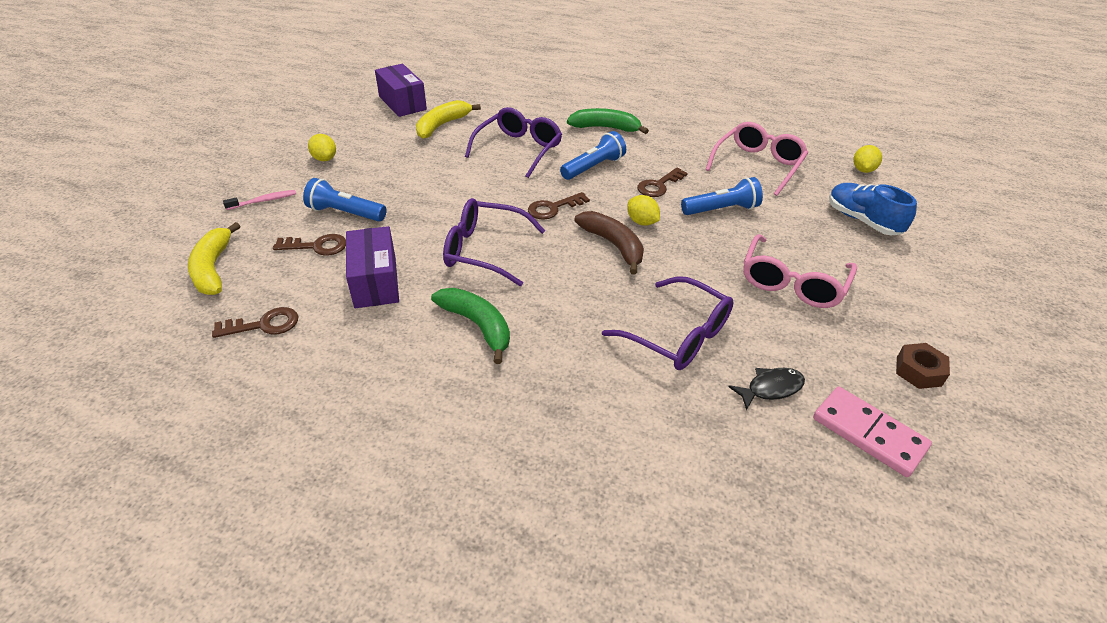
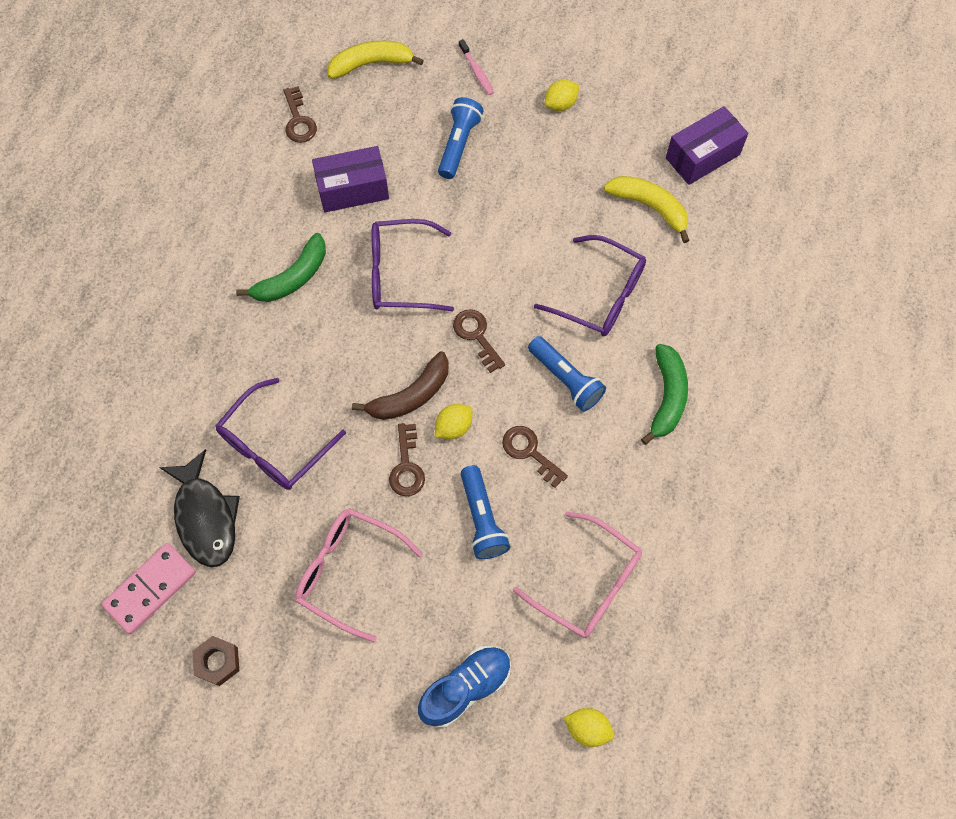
camera: 90 degrees right, 25 degrees up
brown key [273,234,346,256] -> brown key moved to [389,423,425,496]
purple glasses [443,198,545,286] -> purple glasses turned 105 degrees counterclockwise [371,219,454,312]
black fish [728,368,805,410] -> black fish [159,449,240,567], size x1.74

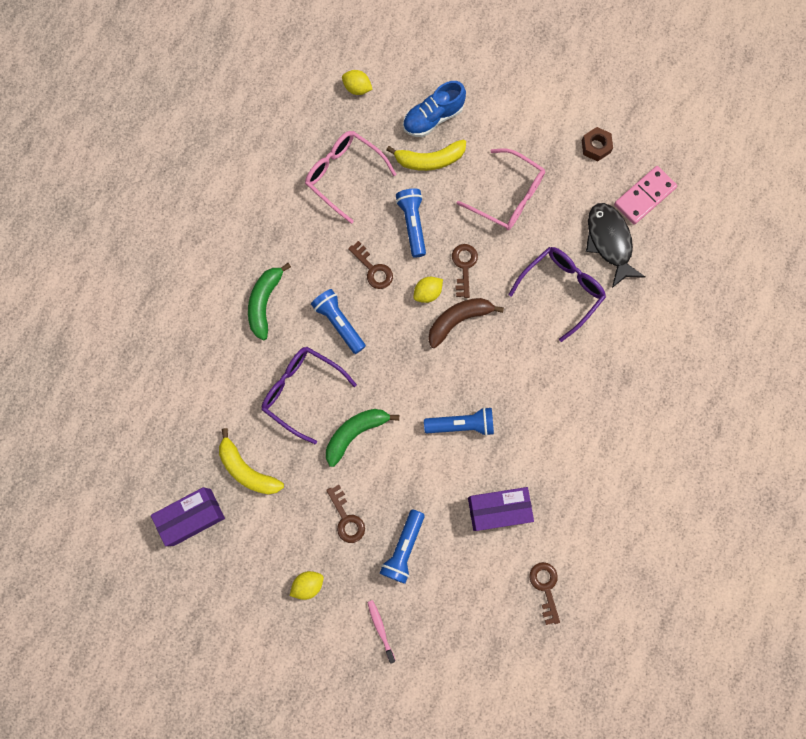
camera: 175 degrees left, 10 degrees up
green banana [236,233,326,302] -> green banana moved to [326,409,399,467]
yellow banana [328,41,424,79] -> yellow banana moved to [386,139,466,171]
purple glasses [371,219,454,312] -> blue flashlight [424,407,494,436]
brown key [453,309,505,373] -> brown key moved to [326,485,365,543]

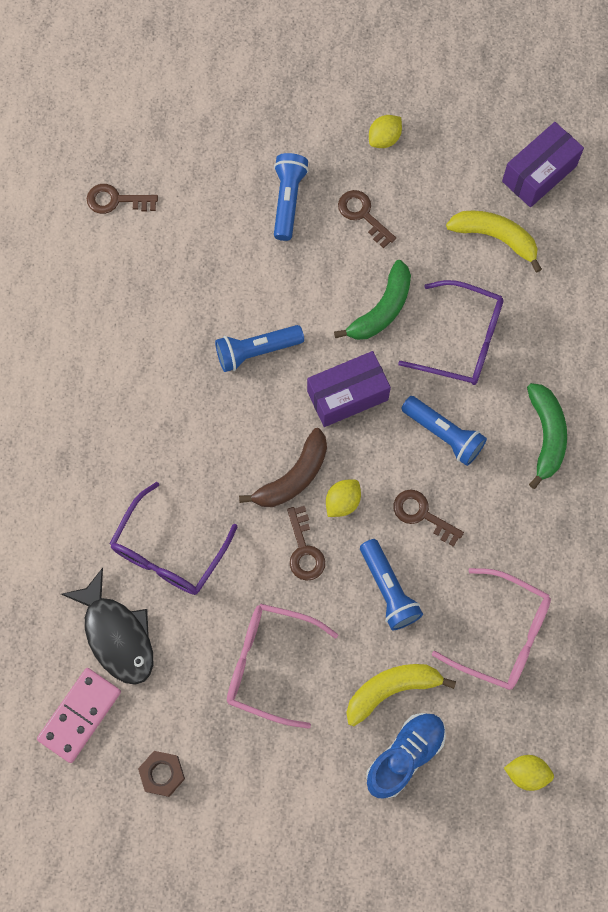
camera: 165 degrees right, 5 degrees down
pink toothbrush [367,600,395,664] -> none
purple box [468,487,534,531] -> purple box moved to [307,351,391,427]
brown key [529,562,560,625] -> brown key turned 120 degrees clockwise [87,184,158,214]

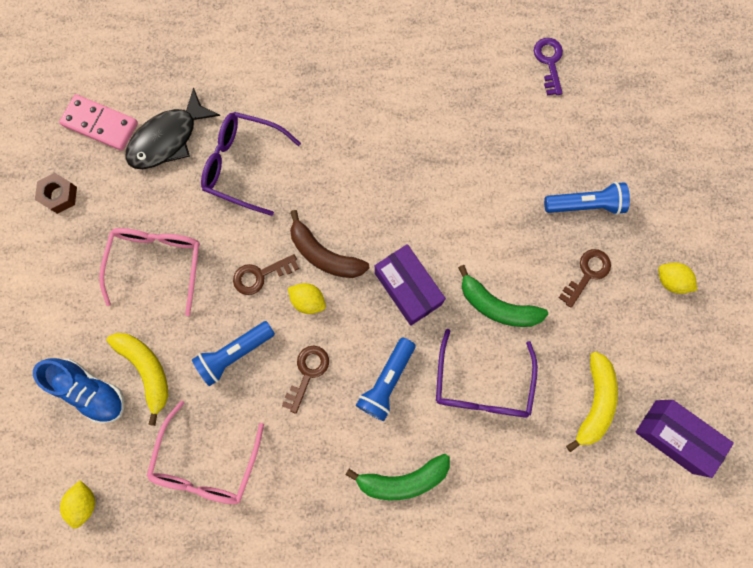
camera: 80 degrees right, 5 degrees up
brown key [87,184,158,214] -> purple key [534,38,563,96]
blue flashlight [215,325,304,372] -> none

